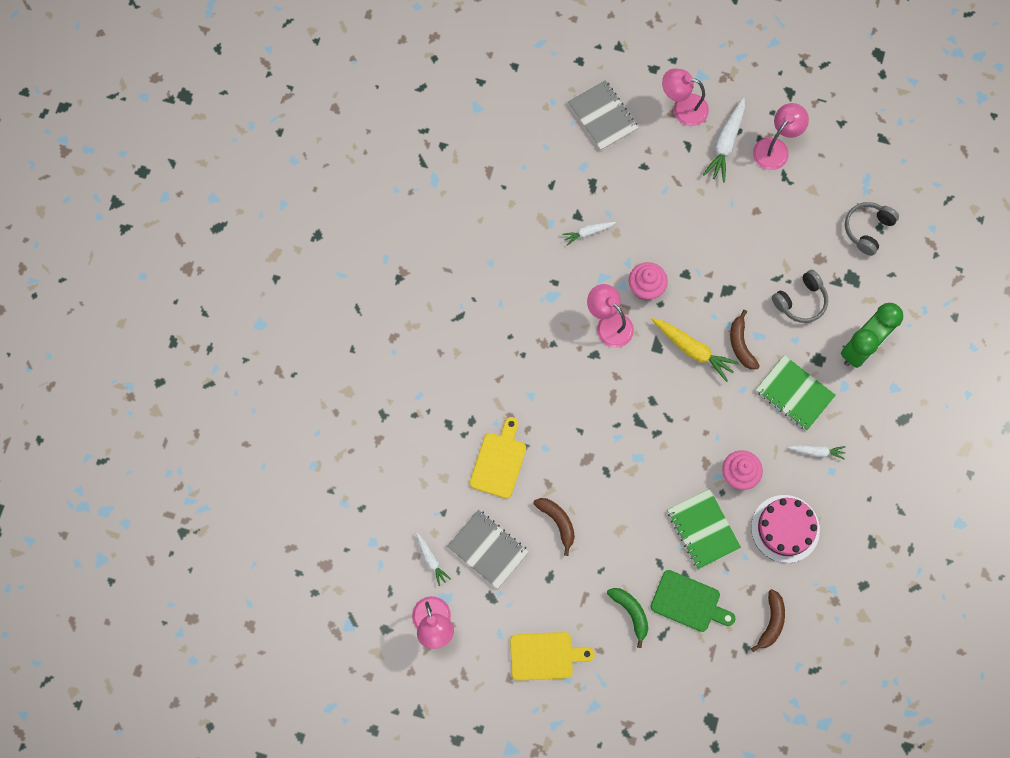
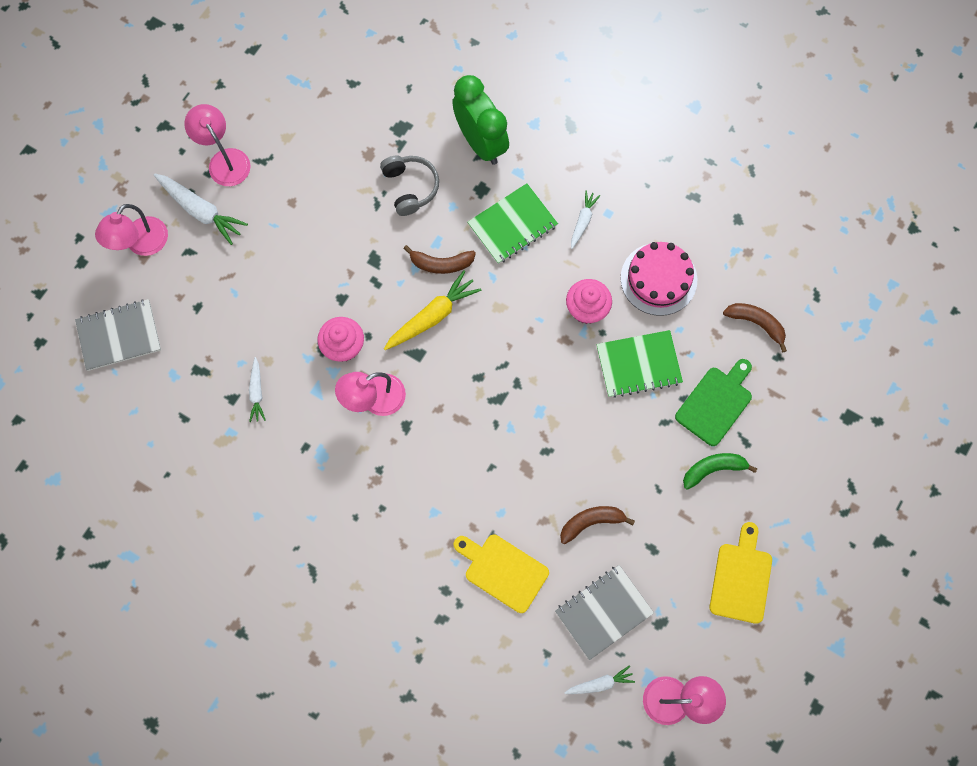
camera: 75 degrees left, 0 degrees up
grey headphones [845,202,899,256] -> none

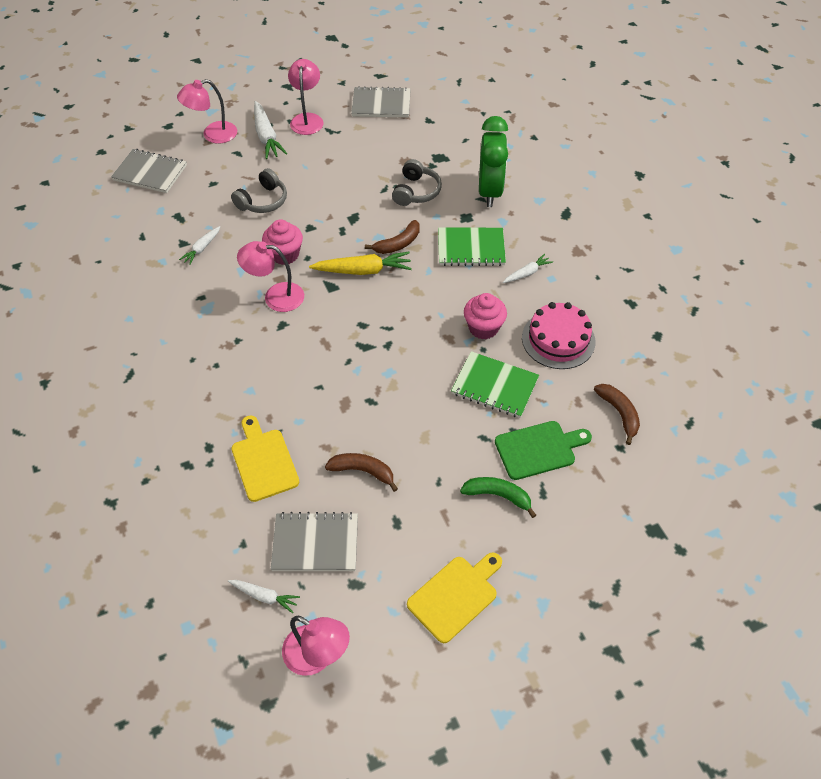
camera: 35 degrees right, 20 degrees down
brown banana [403,245,476,274] -> brown banana turned 75 degrees counterclockwise [365,220,420,254]
none -> grey headphones [231,168,287,213]
none -> grey notebook [351,86,411,118]

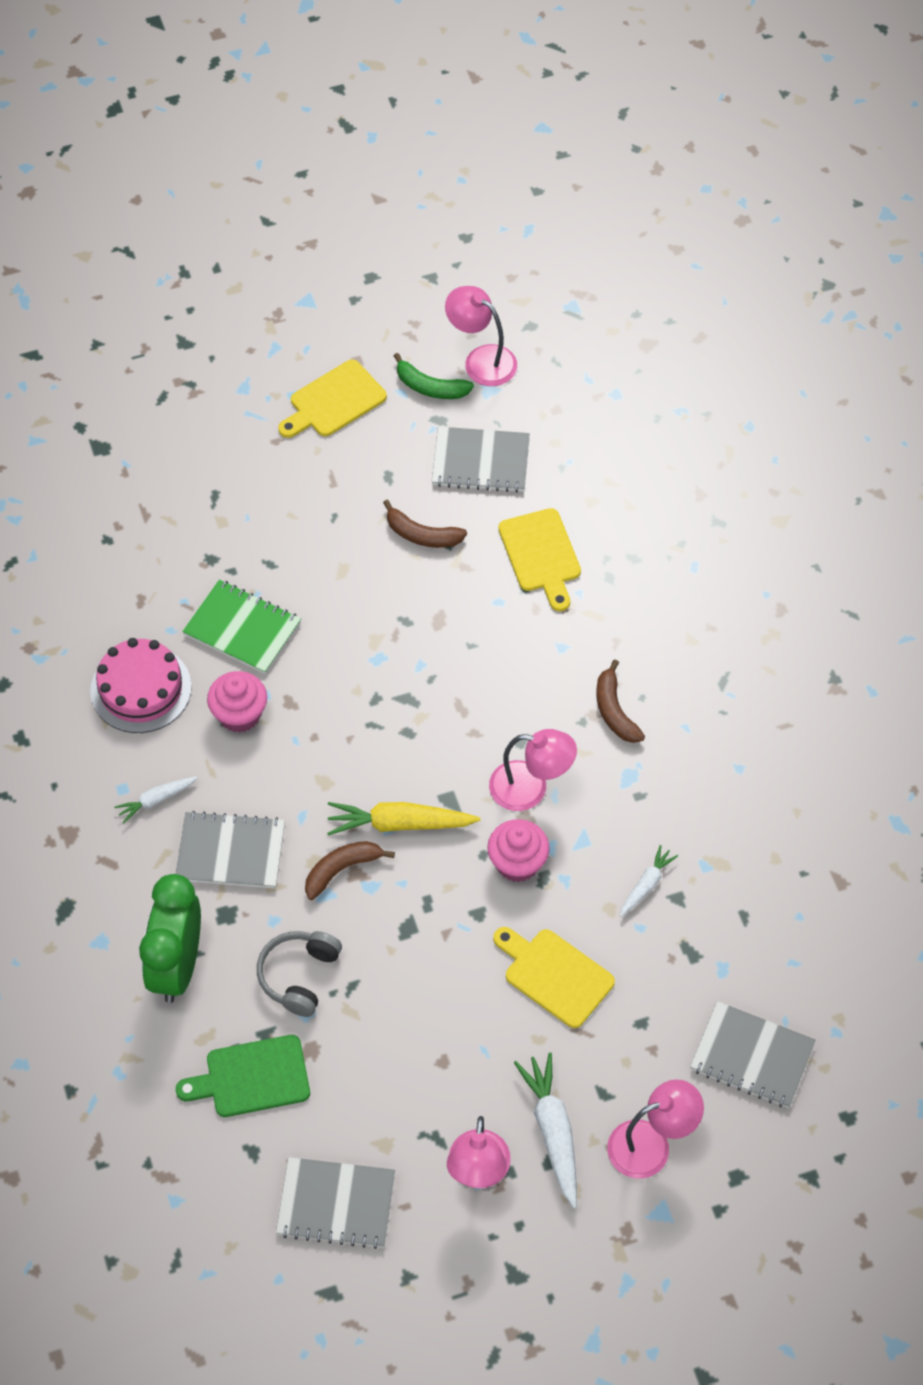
camera: 175 degrees left, 5 degrees up
white carrot [228,580,300,613] -> none
grey headphones [231,168,287,213] -> yellow cutting board [493,927,615,1028]
green notebook [438,228,506,266] -> grey notebook [175,811,285,888]
green banana [460,477,536,518] -> green banana moved to [394,353,474,399]
green cutting board [495,421,592,480] -> green cutting board moved to [176,1035,310,1117]
brown banana [594,384,640,445] -> brown banana moved to [596,660,645,743]

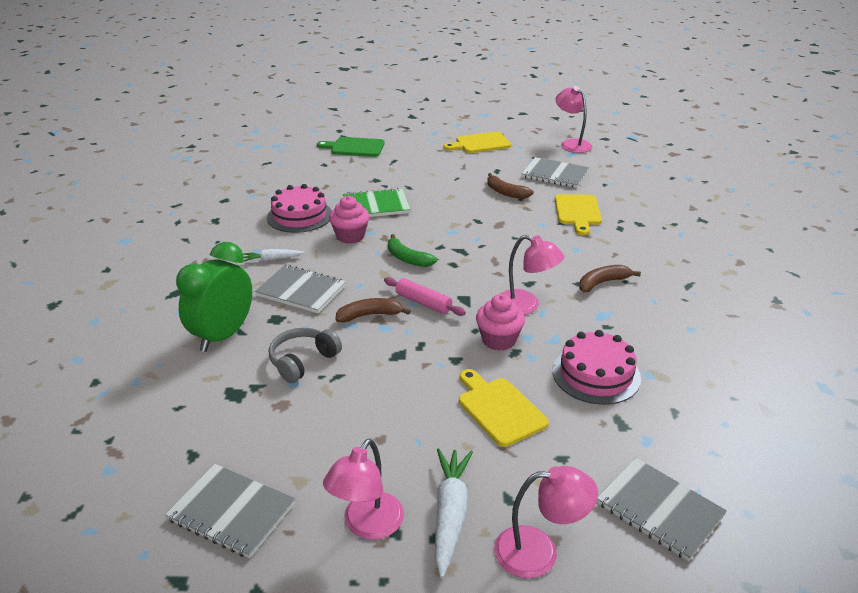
camera: 20 degrees right, 25 degrees down
green cutting board [176,1035,310,1117] -> green cutting board moved to [317,137,385,157]
green notebook [182,579,301,674] -> green notebook turned 60 degrees counterclockwise [343,188,410,217]
yellow carrot [327,802,480,835] -> pink rolling pin [384,277,466,316]
green banana [394,353,474,399] -> green banana moved to [388,234,437,267]
brown banana [596,660,645,743] -> brown banana turned 60 degrees clockwise [579,265,641,292]
white carrot [620,845,678,917] -> pink cake [552,330,641,405]

